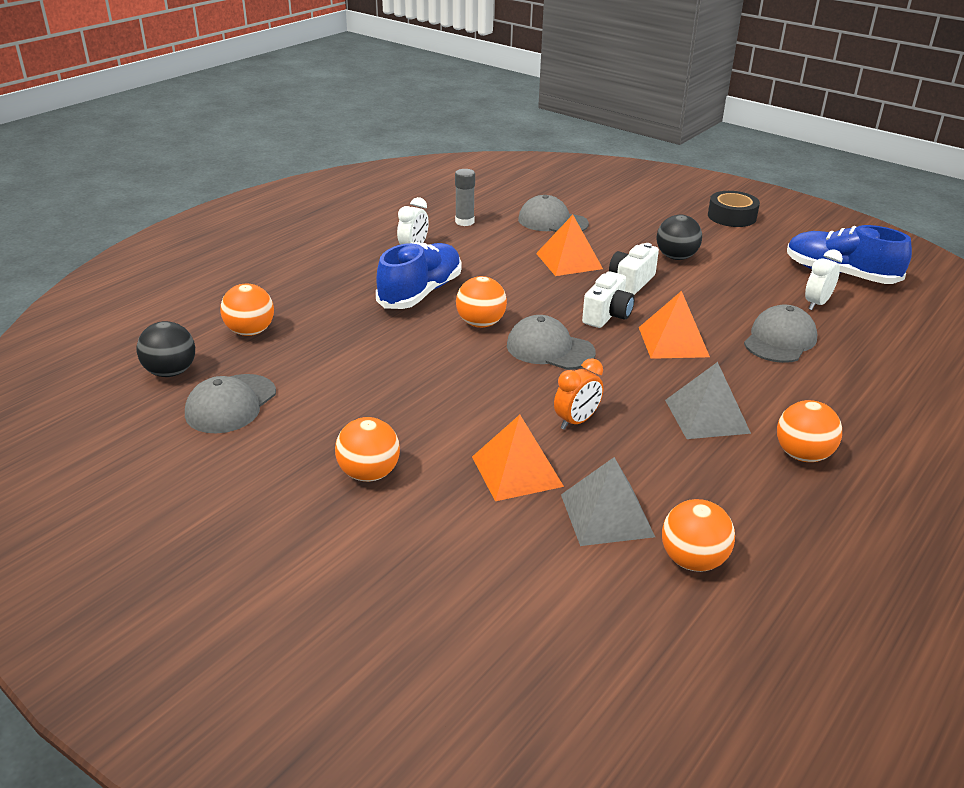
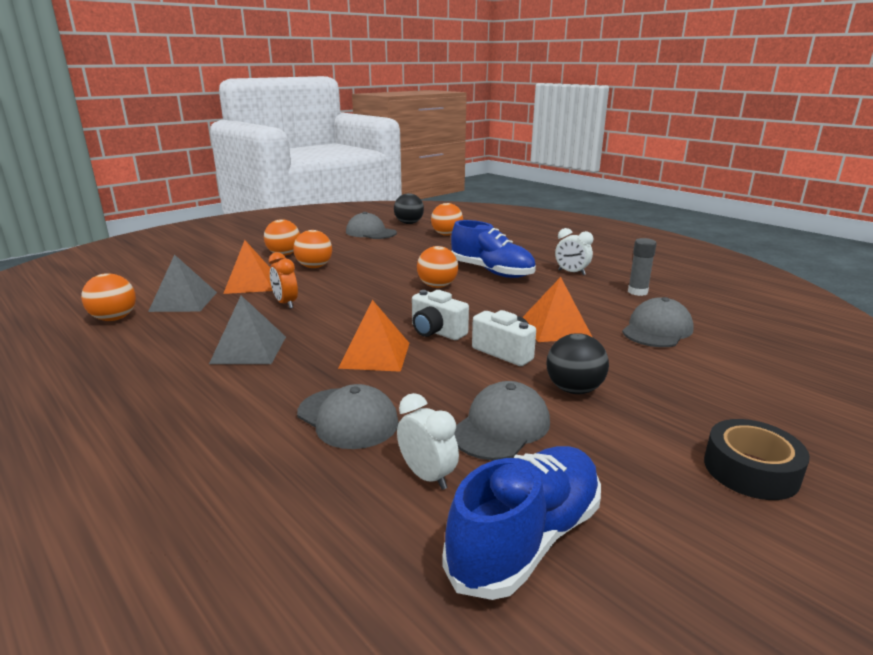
camera: 100 degrees right, 10 degrees down
grey cap [507,315,596,370] -> grey cap moved to [454,381,550,460]
orange ball [777,400,842,462] -> orange ball moved to [293,230,332,268]

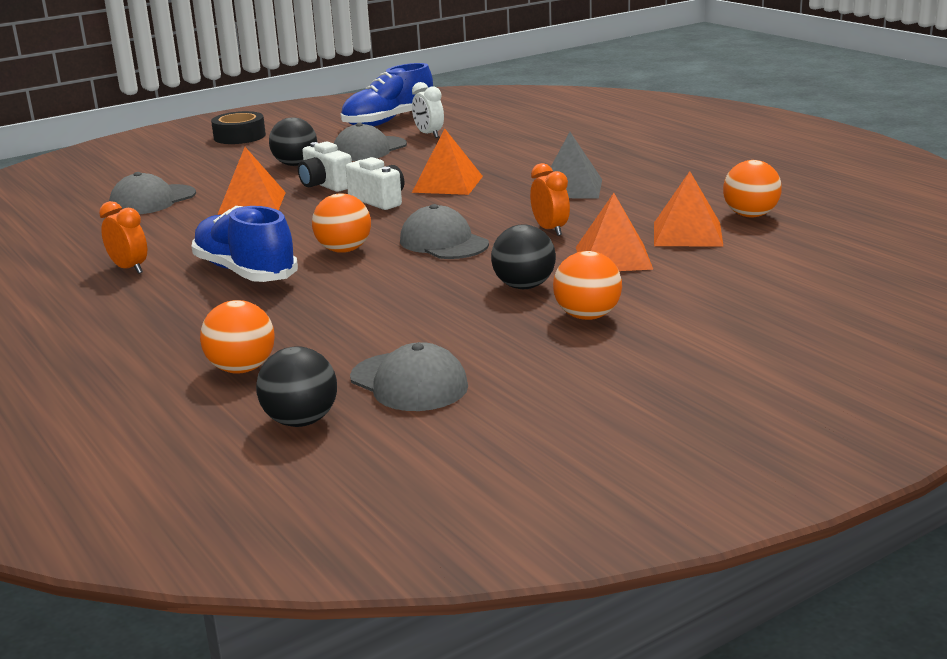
camera: 170 degrees left, 0 degrees up
grey pyramid [148,254,217,312] -> orange pyramid [654,171,724,247]
orange ball [293,230,332,268] -> black ball [491,224,556,289]
grey cap [297,384,399,449] -> grey cap moved to [400,204,489,259]
white clock [555,228,593,275] -> orange clock [99,201,147,274]
grey glue stick [628,238,657,296] -> none

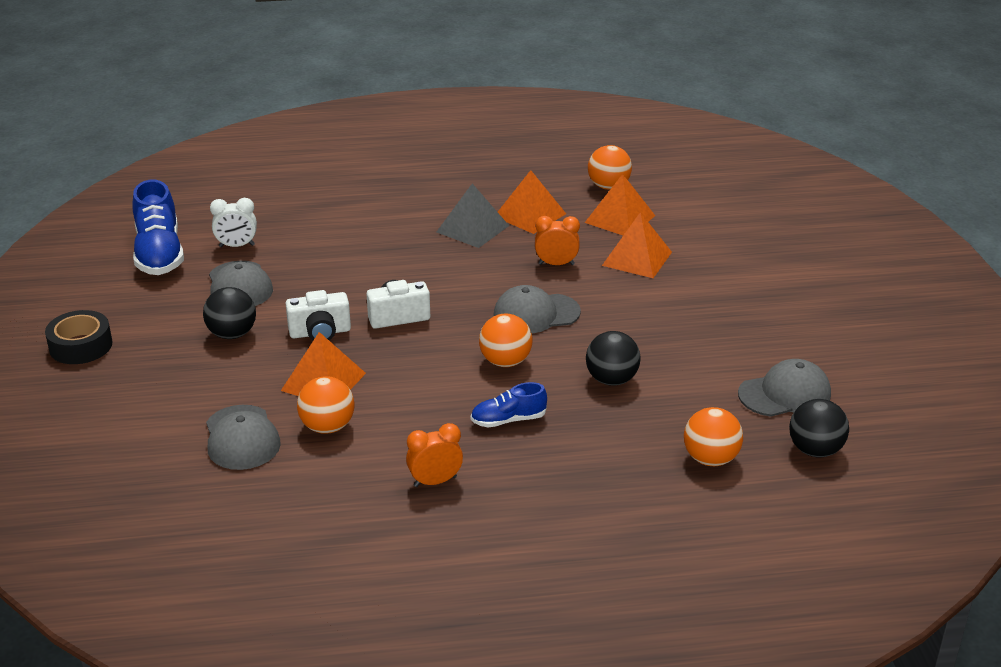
camera: 65 degrees left, 10 degrees up
blue shoe [192,206,298,282] -> blue shoe [471,382,547,428], size x0.55
orange pyramid [412,129,483,195] -> orange pyramid moved to [498,170,566,234]
black ball [491,224,556,289] -> black ball moved to [586,331,641,386]
orange ball [553,251,622,320] -> orange ball moved to [297,376,355,434]

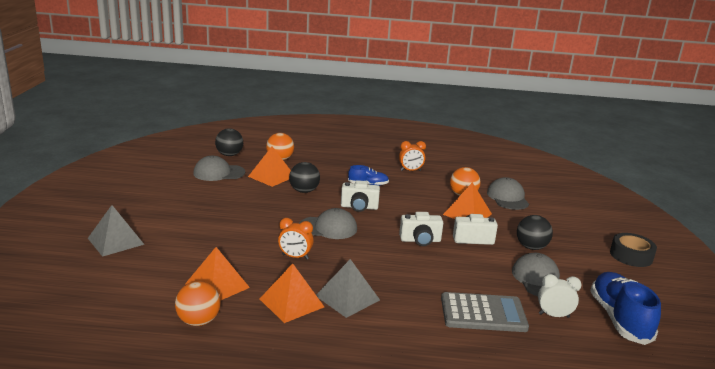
camera: 170 degrees left, 10 degrees down
orange ball [479,314,533,367] -> white camera [341,180,380,212]
orange pyramid [602,212,672,278] -> orange pyramid moved to [248,146,291,187]
none -> grey pyramid [88,205,145,257]
none -> grey calculator [441,292,529,332]

